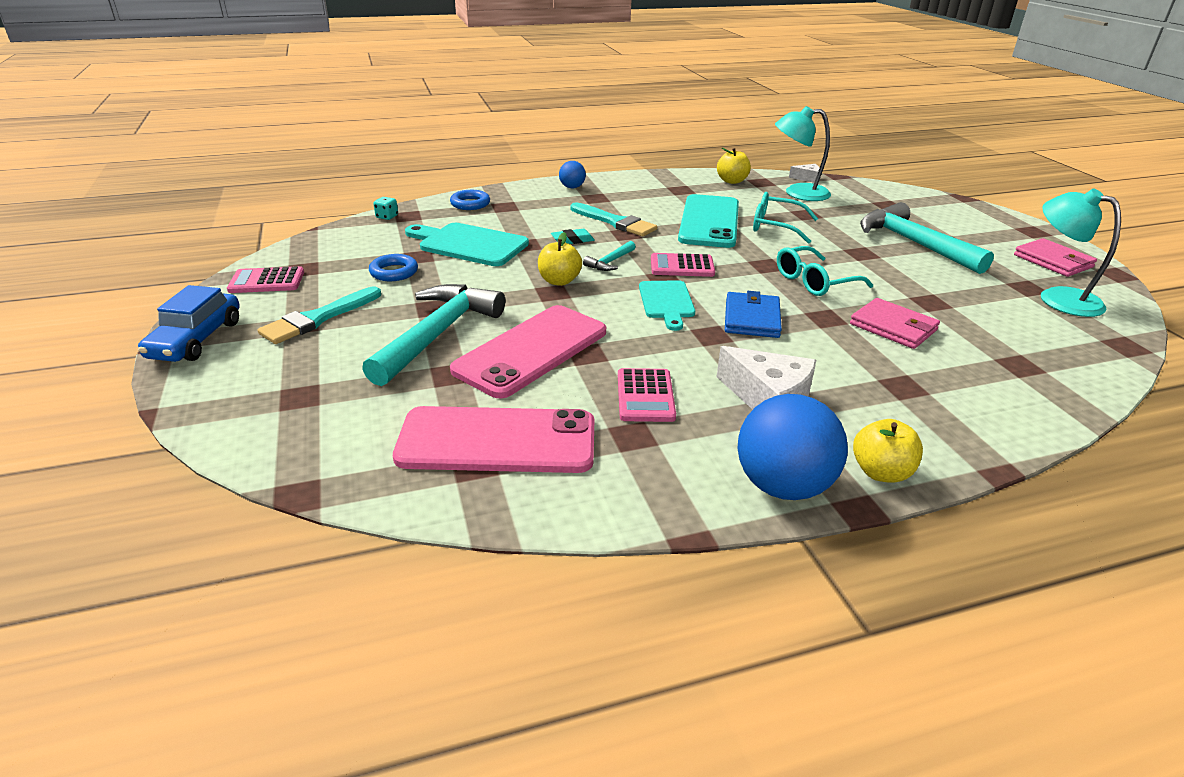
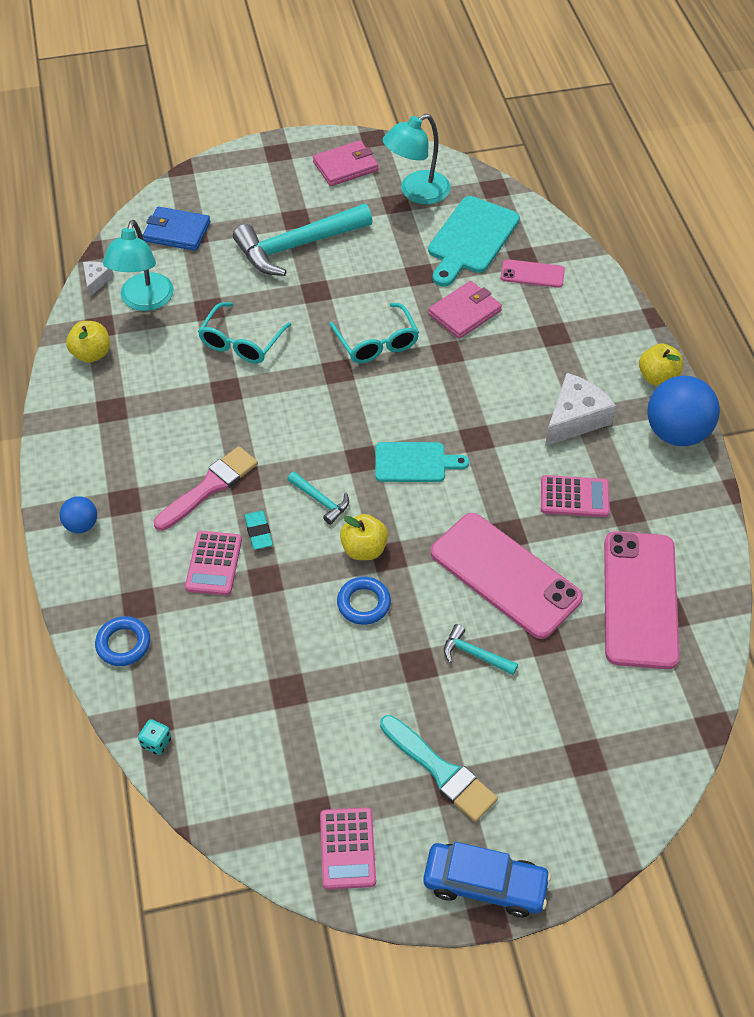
camera: 85 degrees left, 20 degrees up
turquoise hammer [362,284,505,386] -> turquoise hammer [444,624,518,675], size x0.45
blue ring [369,254,418,281] -> blue ring moved to [337,577,391,625]
turquoise cutting board [405,223,529,266] -> turquoise cutting board moved to [428,196,520,286]
turquoise brush [571,202,657,236] -> pink brush [154,446,258,531]
pink calculator [651,253,715,277] -> pink calculator moved to [185,531,242,595]
turquoise phone [678,194,739,248] -> none
blue wallet [725,291,782,338] -> blue wallet moved to [143,207,210,251]
none -> pink phone [501,259,565,288]

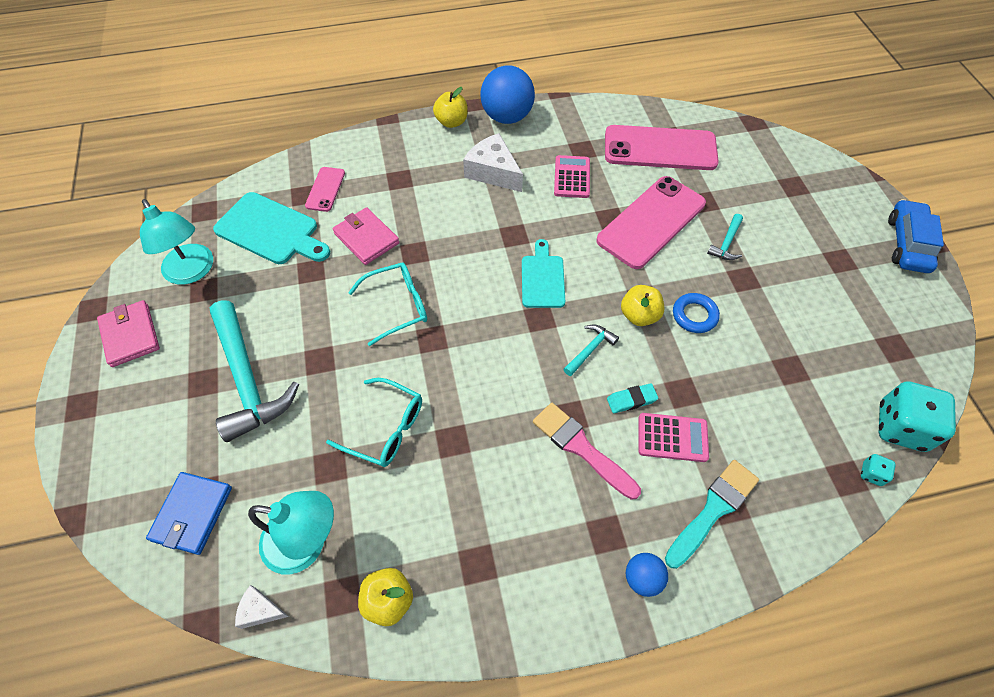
camera: 90 degrees left, 5 degrees up
blue ring [95,616,150,666] -> none
pink calculator [320,807,376,890] -> none
turquoise brush [380,715,498,822] -> turquoise brush moved to [665,460,759,569]
none -> turquoise dice [879,381,956,452]

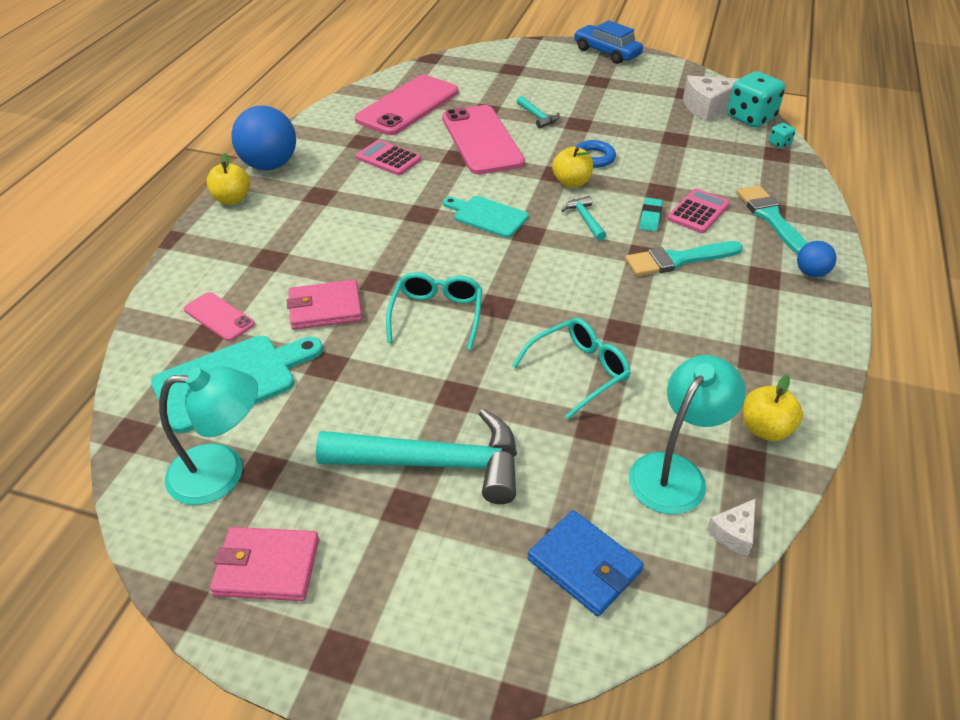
camera: 60 degrees left, 15 degrees down
white cheese [463,133,523,192] -> white cheese moved to [683,76,738,122]
pink brush [533,403,641,500] -> turquoise brush [625,241,743,276]

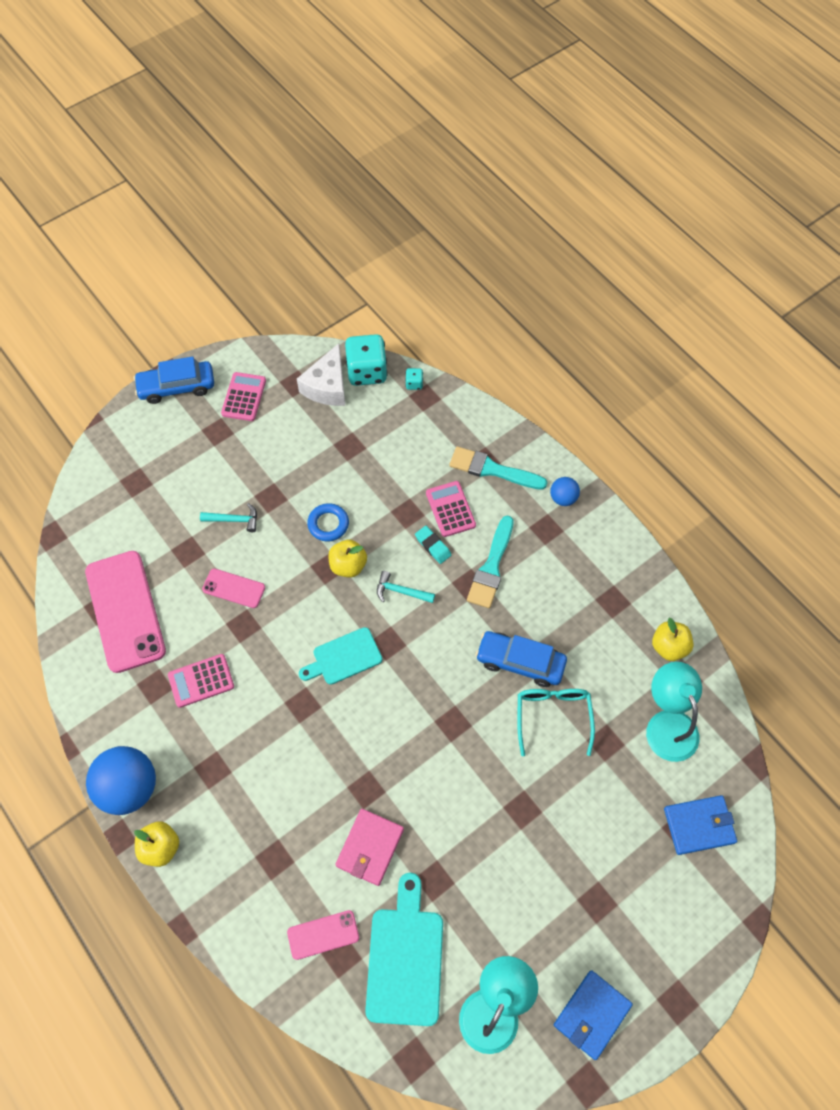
camera: 55 degrees left, 20 degrees up
pink wallet [210,527,319,601] -> blue wallet [554,970,633,1060]
turquoise hammer [316,409,517,504] -> none
turquoise glasses [386,272,482,350] -> none
pink phone [442,105,525,175] -> pink phone [202,569,265,608], size x0.49
white cheese [707,498,756,556] -> none
none -> pink calculator [221,372,266,421]
none -> blue car [476,631,567,687]

